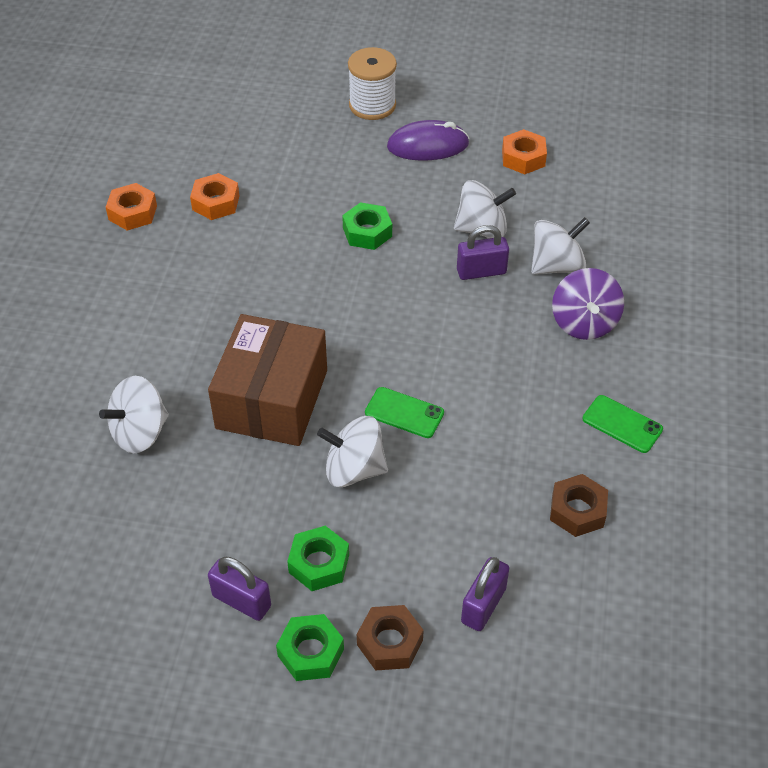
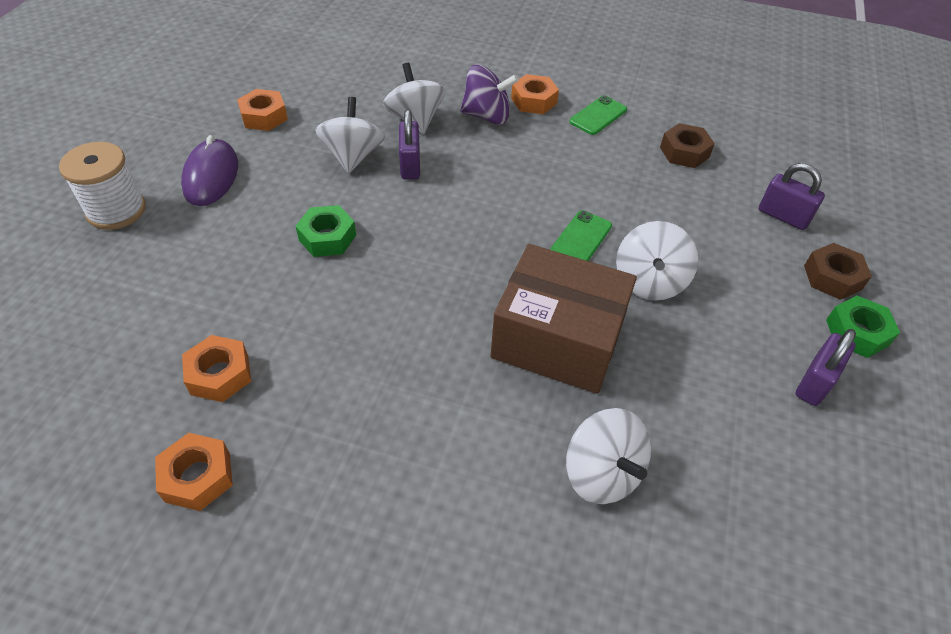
camera: 85 degrees left, 0 degrees up
green nut [287,526,349,591] -> none
none -> orange nut [511,74,559,114]

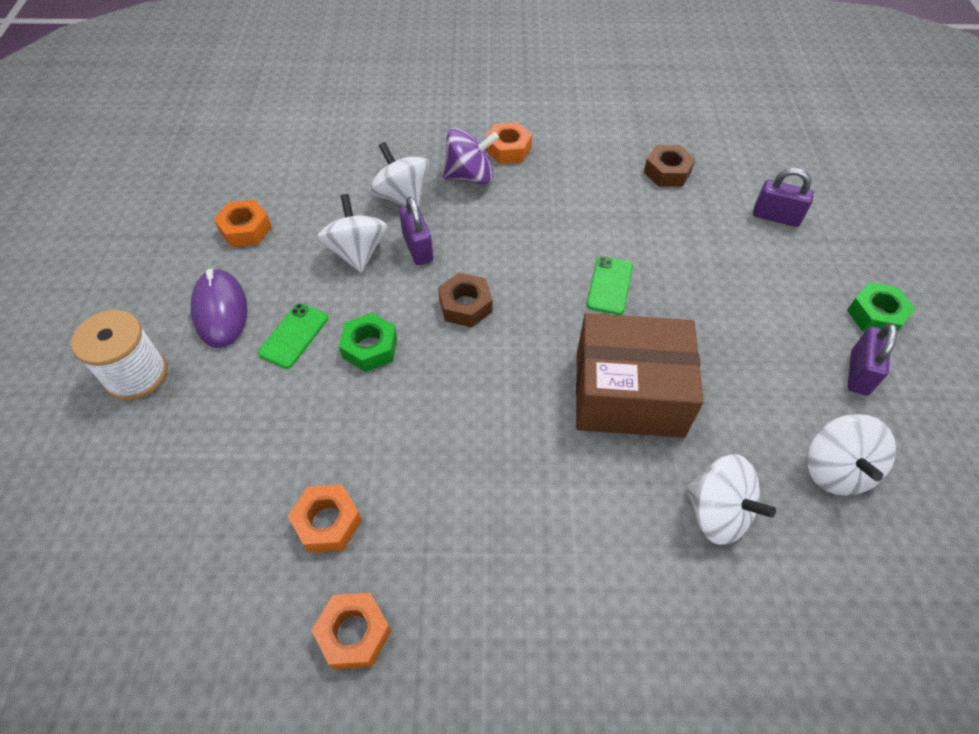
camera: 15 degrees left, 5 degrees up
green phone [569,96,627,135] -> green phone moved to [258,303,328,369]
white spinning top [616,221,698,300] -> white spinning top moved to [807,414,896,496]
brown nut [804,243,872,300] -> brown nut moved to [438,273,492,327]

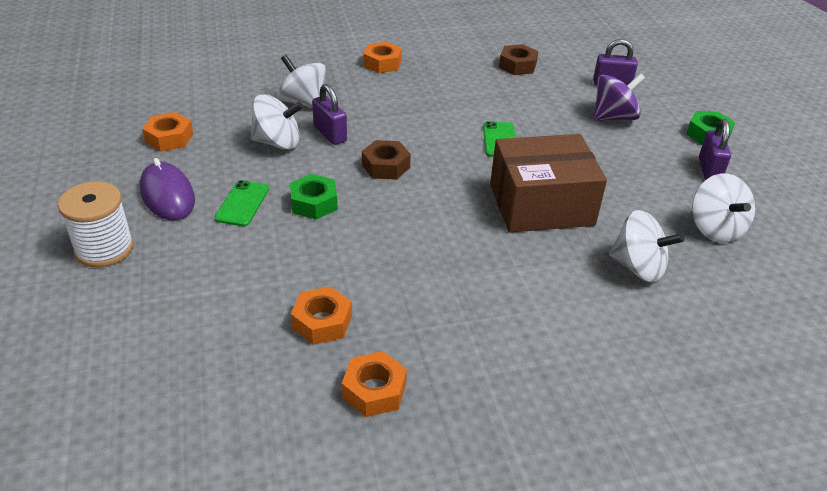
camera: 15 degrees left, 15 degrees down
white spinning top [317,194,388,273] -> white spinning top turned 120 degrees clockwise [251,94,303,150]
purple spinning top [443,128,499,185] -> purple spinning top moved to [593,73,645,121]

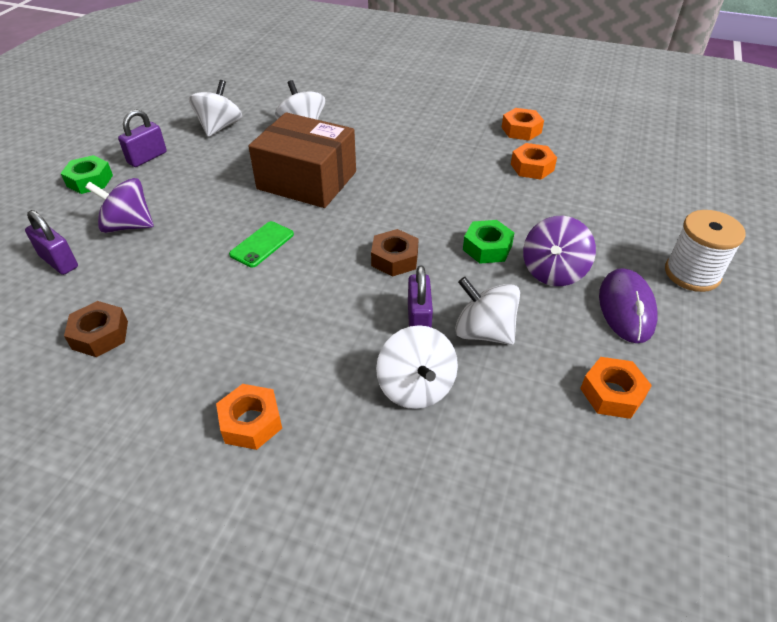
camera: 145 degrees left, 5 degrees up
green phone [214,180,269,226] -> purple spinning top [523,216,596,286]

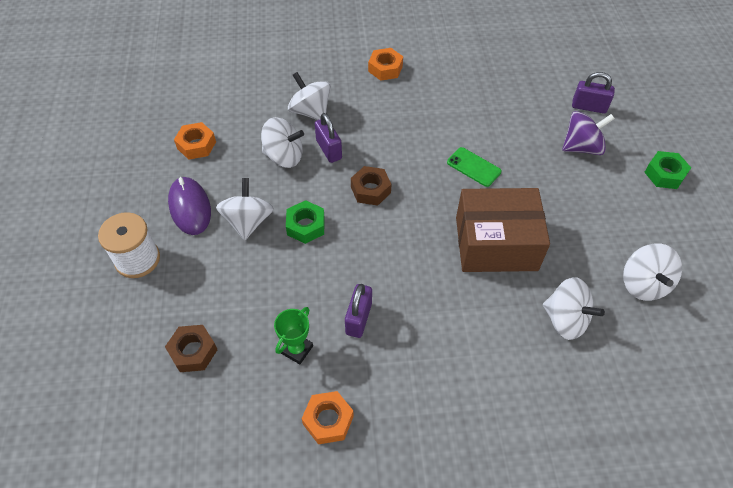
camera: 155 degrees right, 10 degrees up
brown nut [64,301,128,357] -> brown nut moved to [165,325,218,372]
purple padlock [118,109,167,167] -> purple padlock moved to [345,284,372,338]
green phone [229,221,294,268] -> green phone turned 60 degrees counterclockwise [447,147,502,187]
orange nut [511,143,557,179] -> green trophy [274,307,313,364]
purple spinning top [523,216,596,286] -> white spinning top [216,178,274,240]

